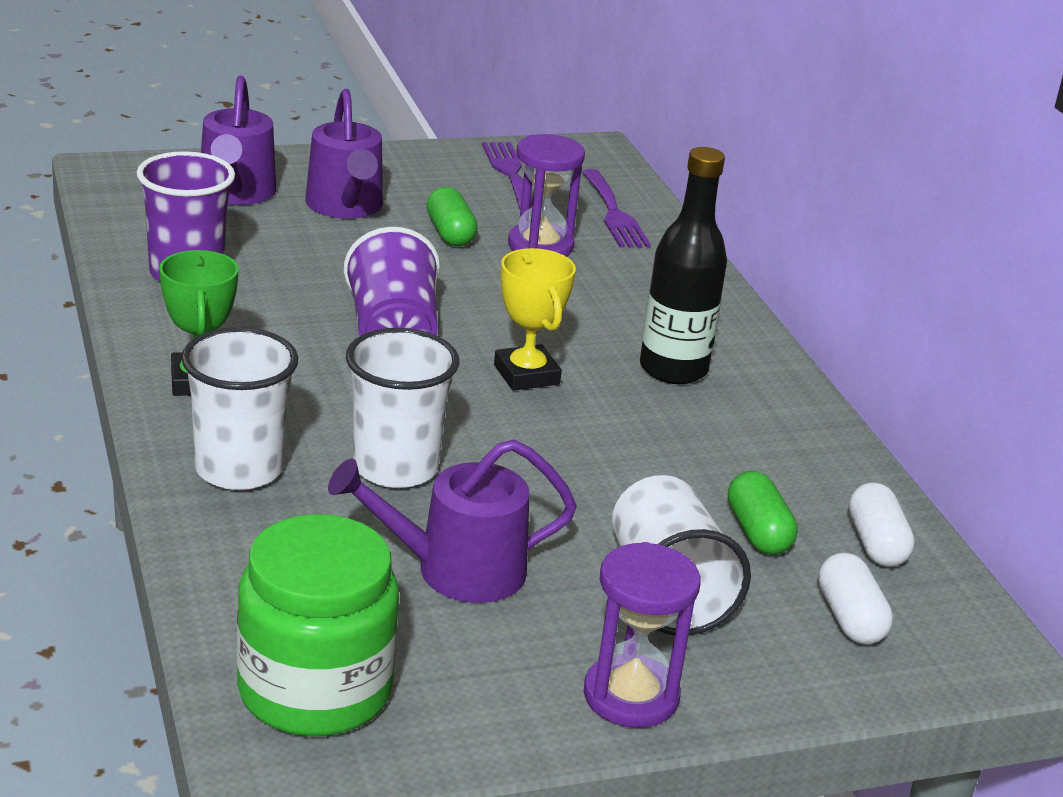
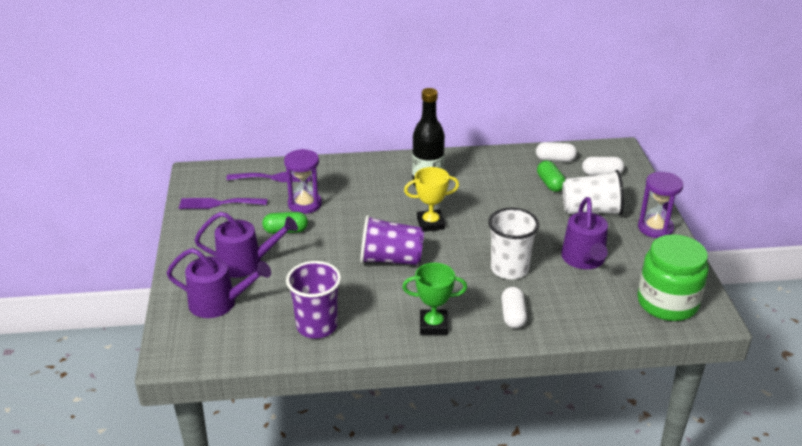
camera: 75 degrees left, 5 degrees up
white cup [181,327,298,490] -> white capsule [501,287,527,328]
green capsule [728,471,798,555] -> green capsule turned 75 degrees clockwise [537,161,565,192]

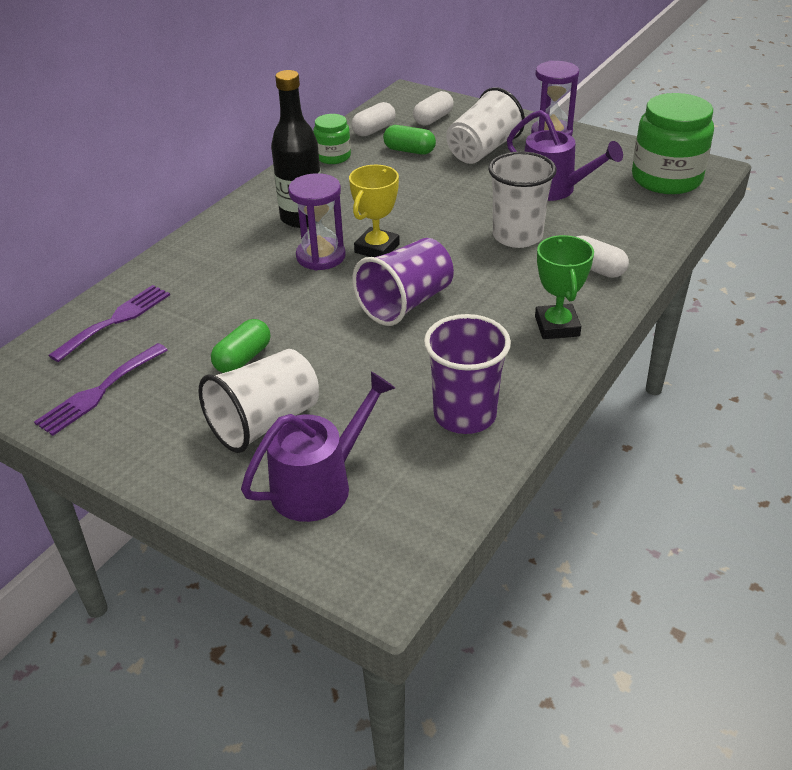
camera: 50 degrees left, 5 degrees up
purple watering can [194,212,298,278] -> white cup [198,349,319,453]
purple hourglass [284,149,322,214] -> purple hourglass moved to [288,173,346,270]
green trophy [402,263,467,335] -> green trophy turned 45 degrees counterclockwise [535,235,594,339]
none -> green jar [313,114,351,164]

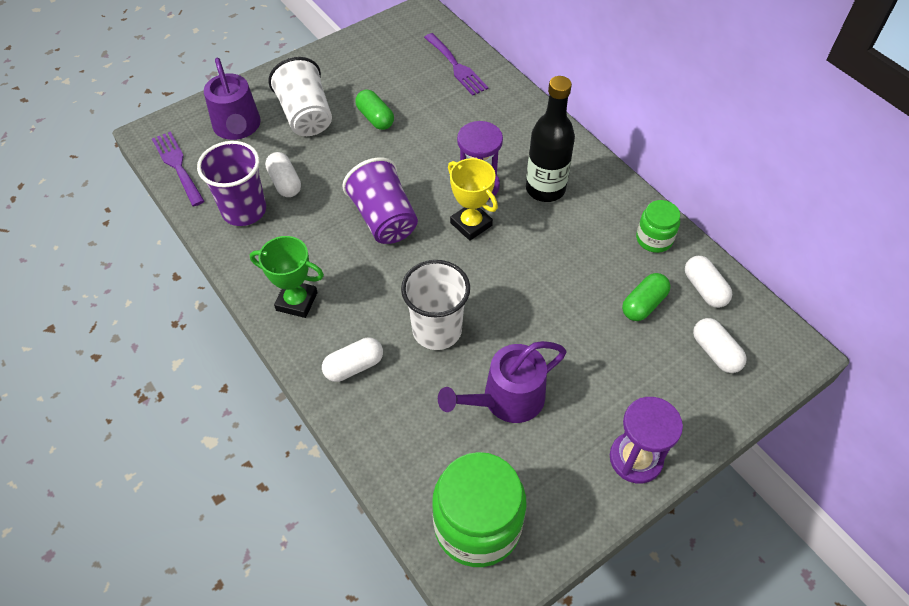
camera: 110 degrees right, 15 degrees up
purple fork [34,343,168,436] -> purple fork moved to [152,131,204,206]
white cup [446,87,525,164] -> none
none -> white capsule [265,152,301,197]

